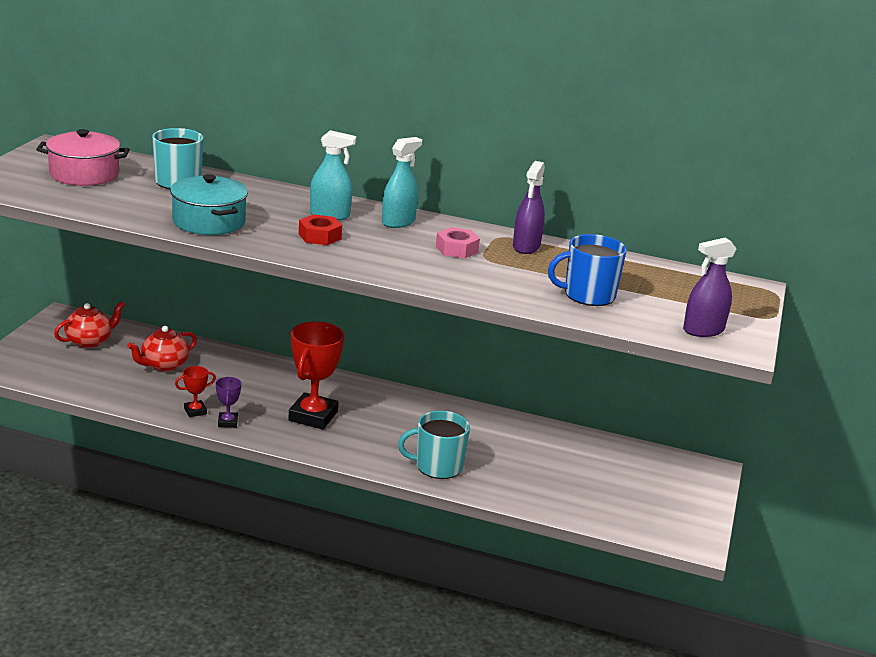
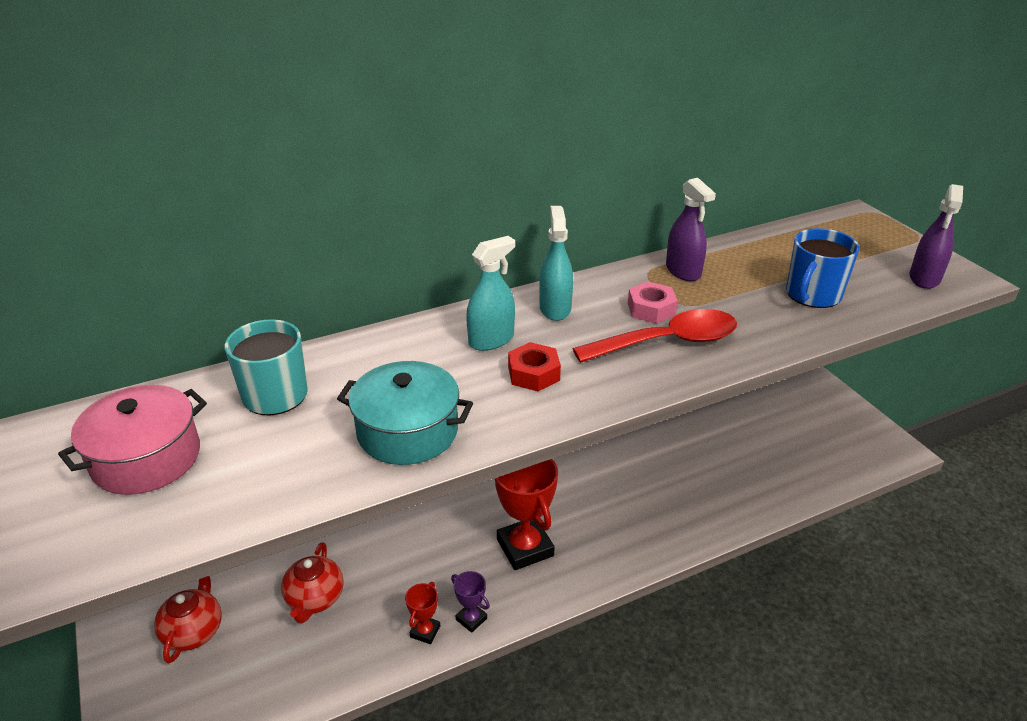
camera: 40 degrees left, 10 degrees up
turquoise mug [398,411,470,479] -> none
none -> red spoon [573,309,737,363]

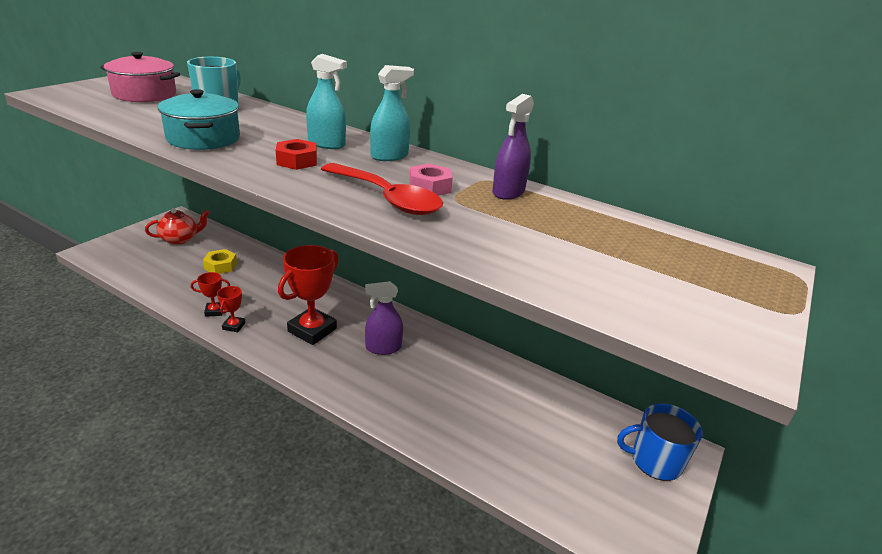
camera: 55 degrees right, 5 degrees down
red teapot [281,542,344,623] -> yellow nut [203,249,237,274]
purple trophy [451,571,490,633] -> red trophy [217,286,246,332]
blue mug [786,228,860,308] -> blue mug moved to [617,403,703,481]
purple spray bottle [909,184,963,289] -> purple spray bottle moved to [365,281,403,355]

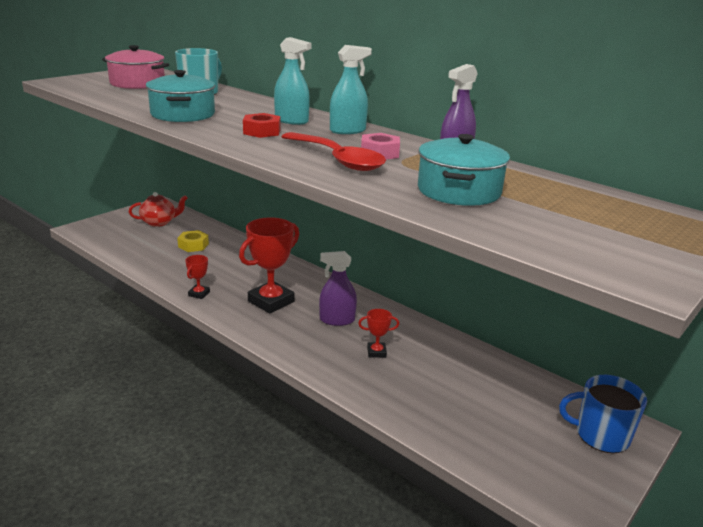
camera: 10 degrees right, 5 degrees down
red trophy [191,272,230,317] -> red trophy moved to [358,309,399,358]
none -> turquoise pot [418,134,510,206]

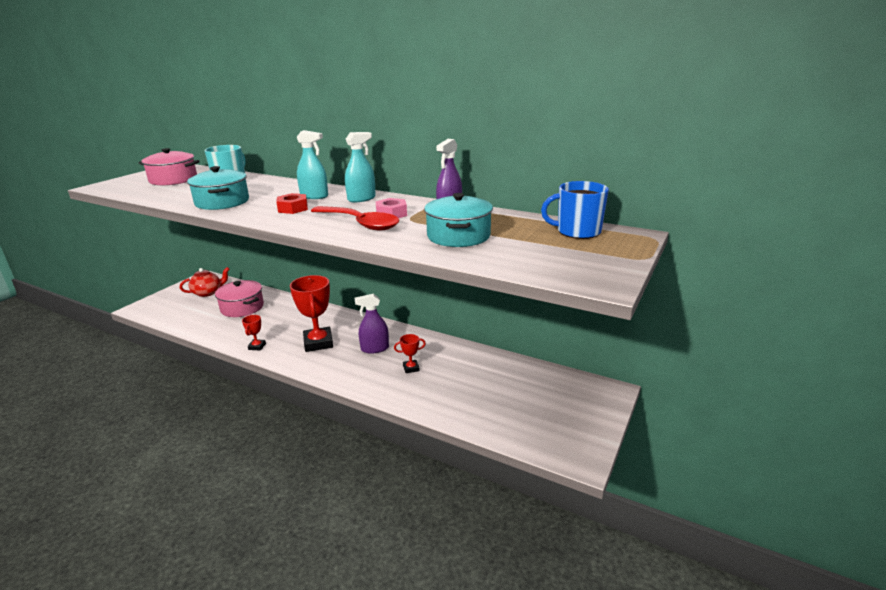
camera: 10 degrees left, 0 degrees up
yellow nut [177,230,209,252] -> pink pot [215,280,264,317]
red trophy [239,217,299,313] -> red trophy turned 45 degrees counterclockwise [290,275,333,352]
blue mug [559,375,647,453] -> blue mug moved to [541,181,609,239]

